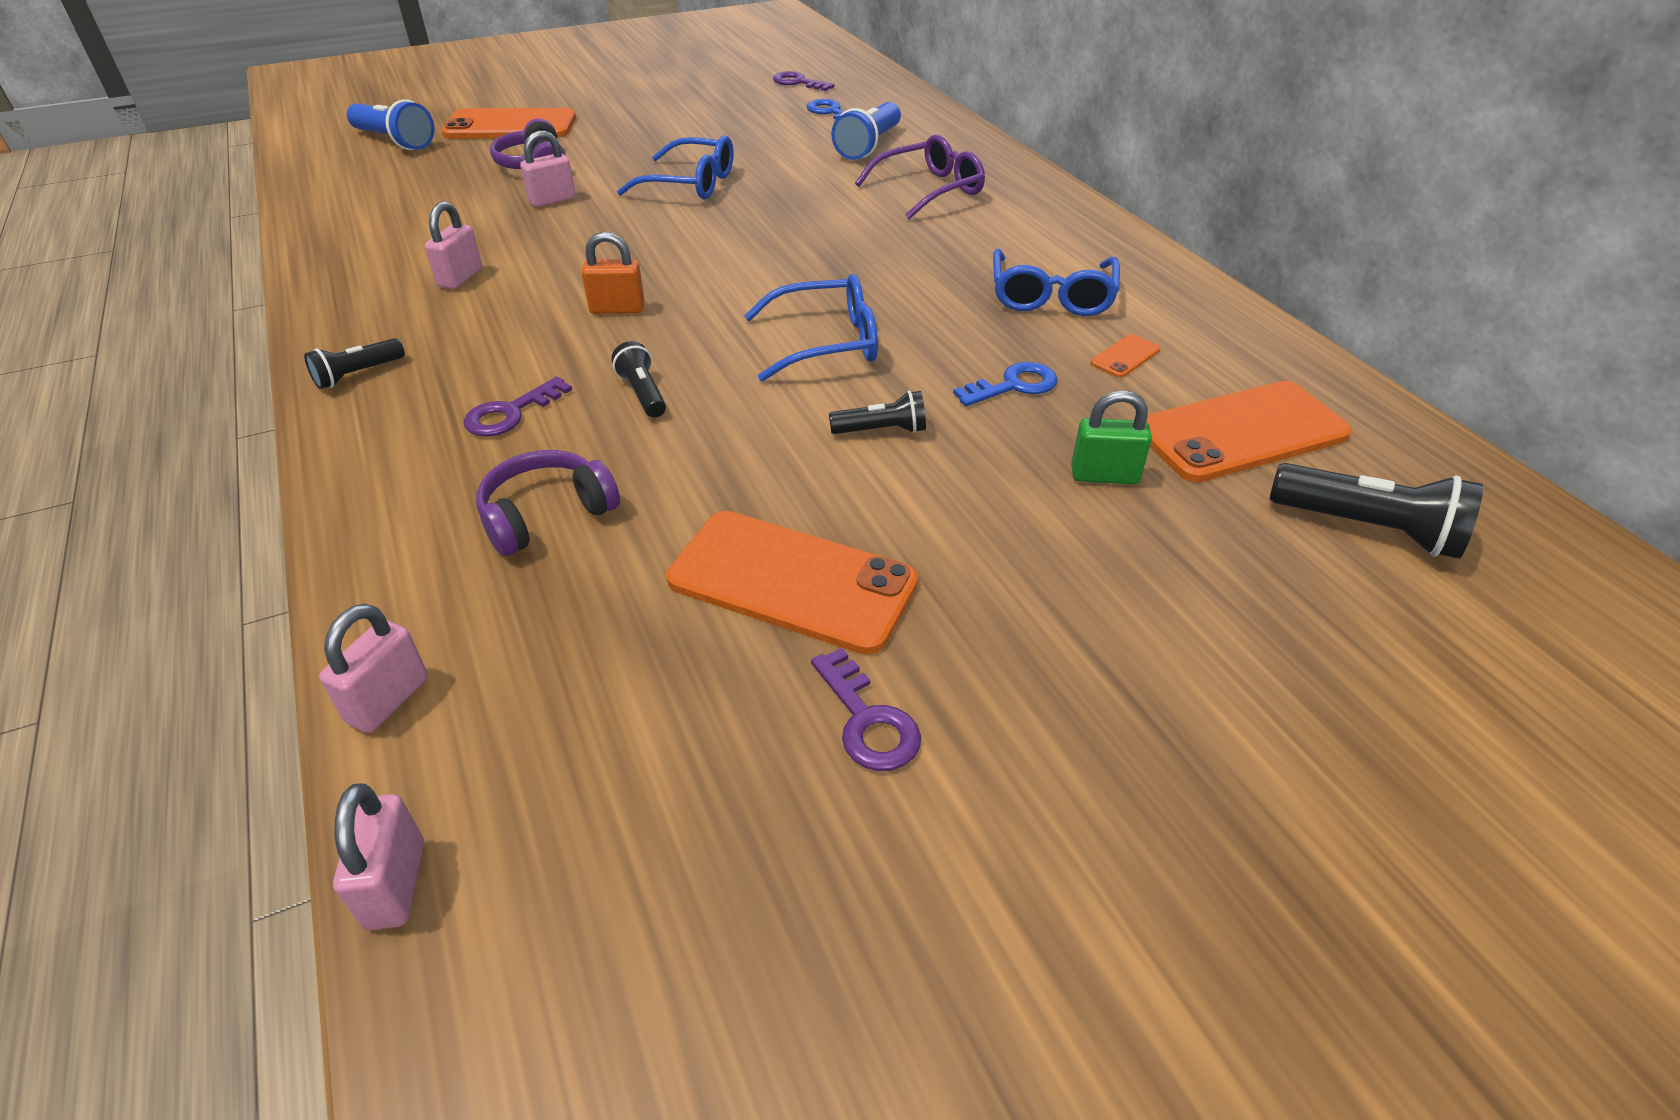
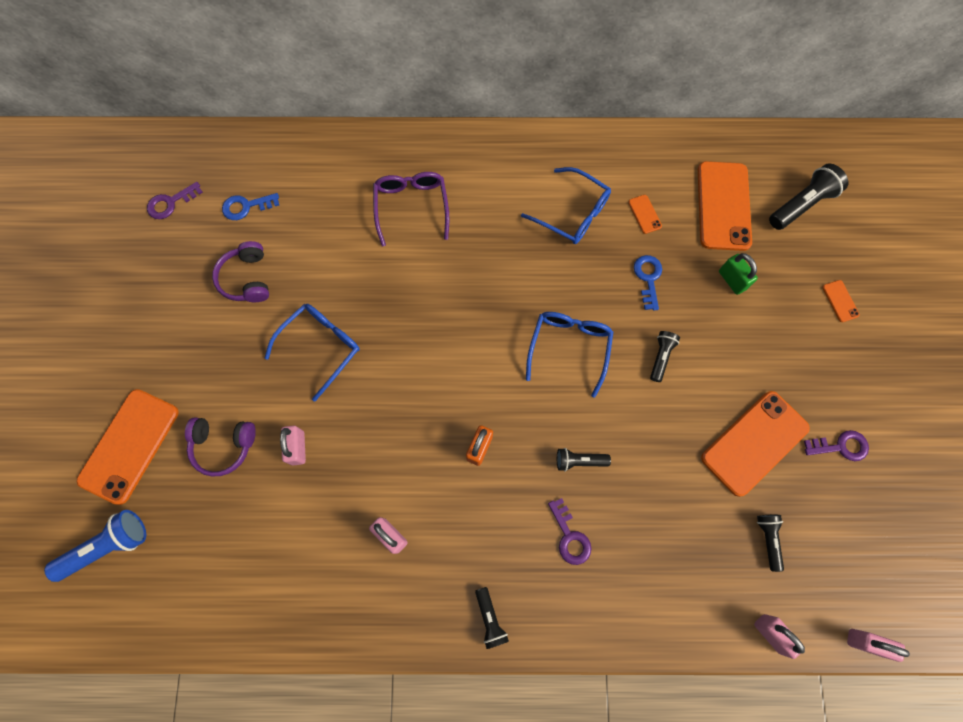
camera: 65 degrees left, 30 degrees up
purple headphones [476,450,620,556] -> purple headphones moved to [212,241,269,302]
blue flashlight [831,102,901,160] -> none
green padlock [1071,390,1152,484] -> green padlock turned 60 degrees counterclockwise [719,253,758,295]
none -> black flashlight [757,515,784,572]
none -> orange phone [822,280,860,322]

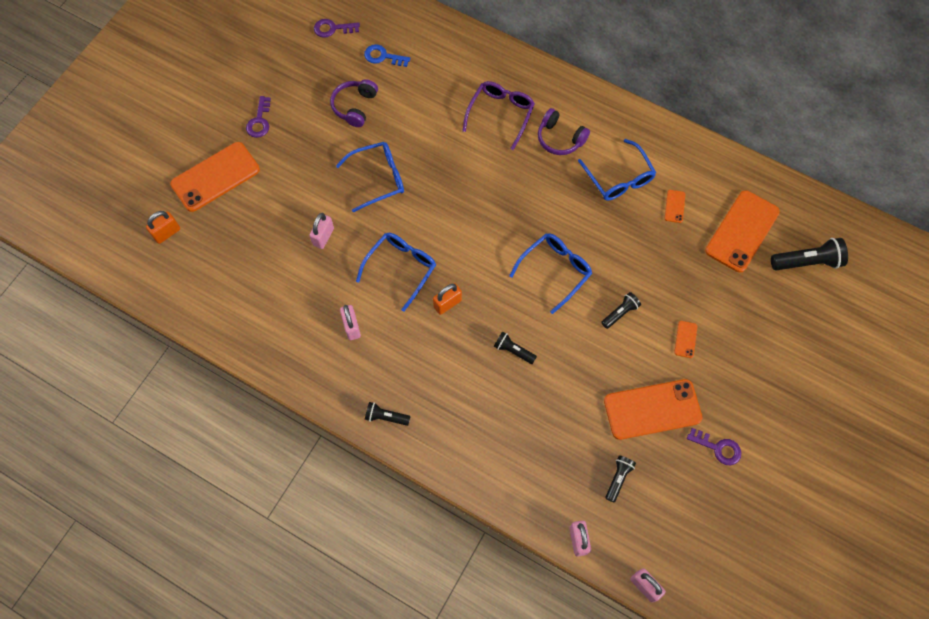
camera: 30 degrees right, 5 degrees down
blue flashlight [44,510,146,582] -> orange padlock [146,211,180,244]
purple headphones [185,417,256,477] -> purple headphones moved to [538,108,590,155]
black flashlight [475,587,509,649] -> black flashlight turned 90 degrees clockwise [365,402,411,426]
purple key [548,498,592,565] -> purple key moved to [246,96,271,138]
blue key [634,255,662,311] -> none
green padlock [719,253,758,295] -> none
orange phone [822,280,860,322] -> orange phone moved to [674,321,697,358]
none -> blue glasses [356,233,436,312]

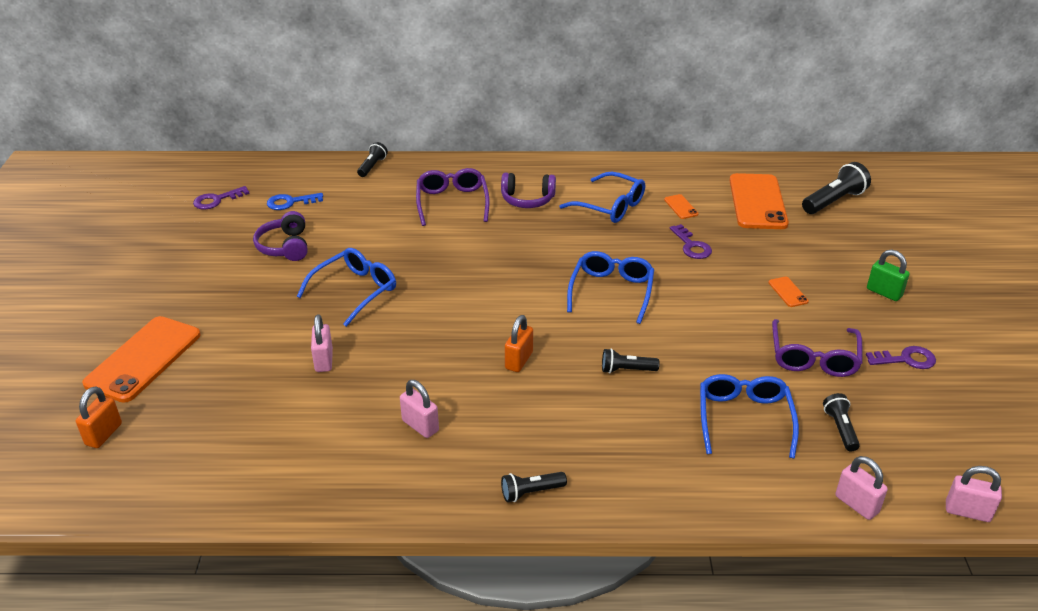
camera: 30 degrees left, 30 degrees down
purple key [246,96,271,138] -> purple key moved to [670,224,712,259]
blue glasses [356,233,436,312] -> blue glasses moved to [700,374,799,458]
black flashlight [601,292,641,329] -> black flashlight moved to [357,142,388,177]
orange phone [604,379,702,440] -> purple glasses [772,319,863,377]
none -> green padlock [867,250,910,301]

